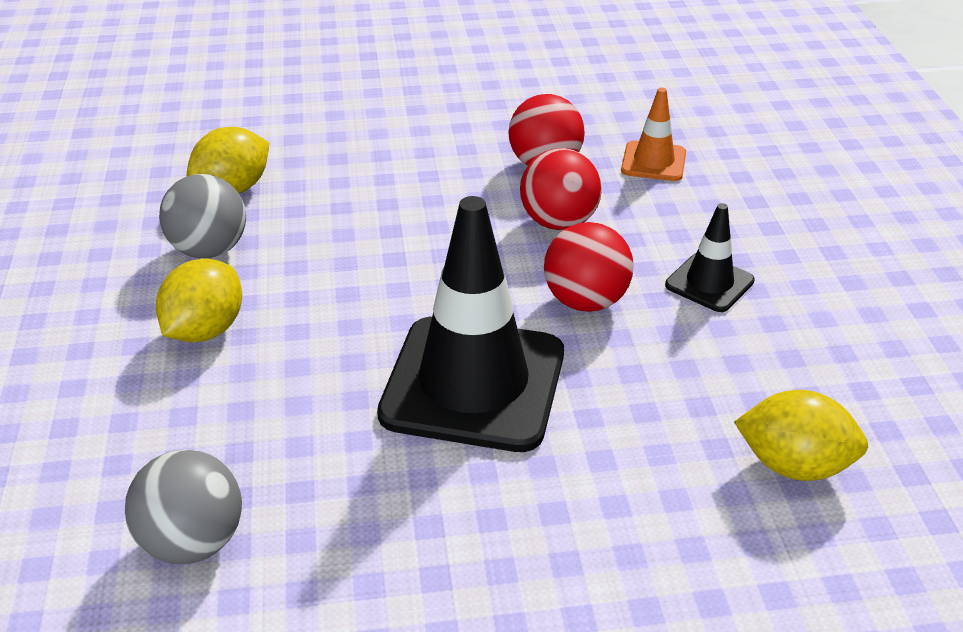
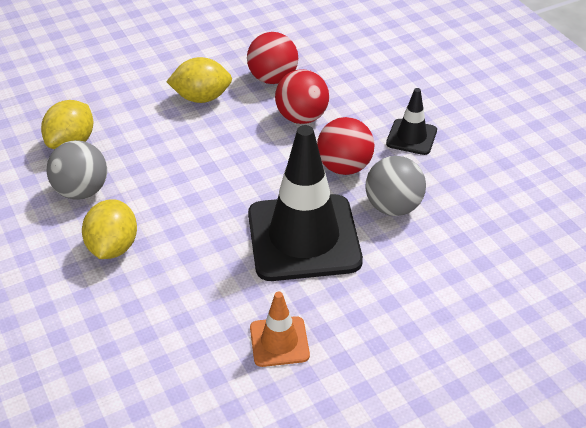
camera: 20 degrees left, 5 degrees up
grey ball [125,449,242,564] -> grey ball moved to [365,156,426,216]
orange traffic cone [621,88,686,181] -> orange traffic cone moved to [250,292,310,367]
yellow lemon [734,390,868,481] -> yellow lemon moved to [166,57,232,103]

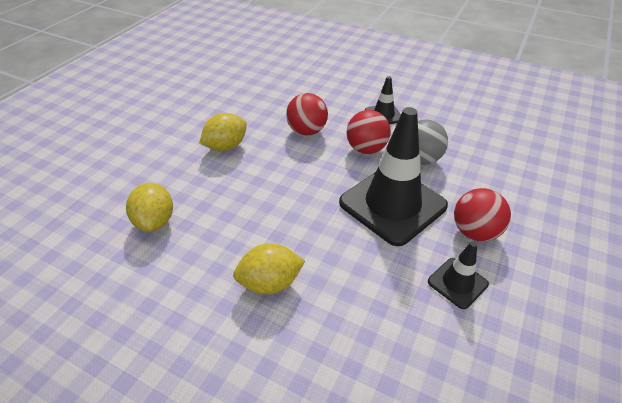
camera: 35 degrees left, 0 degrees up
grey ball [47,140,107,199] -> none
yellow lemon [82,199,137,259] -> yellow lemon turned 75 degrees counterclockwise [233,243,305,294]
red ball [247,32,298,84] -> red ball moved to [454,188,511,241]
orange traffic cone [250,292,310,367] -> black traffic cone [428,241,489,309]

